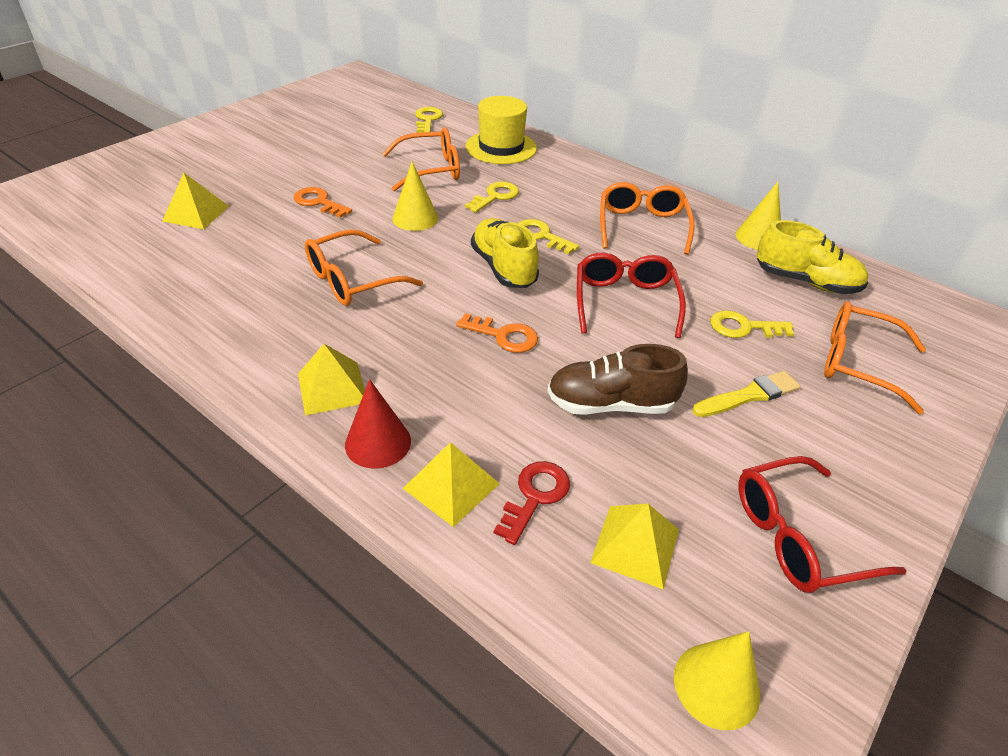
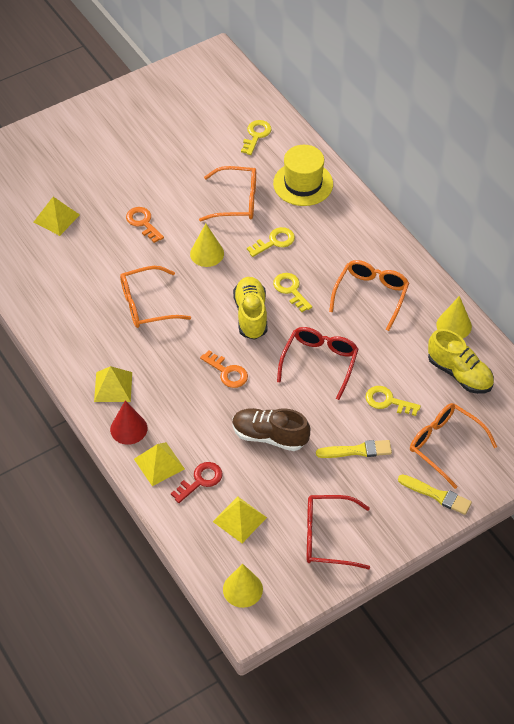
camera: 20 degrees right, 10 degrees up
none -> yellow brush [398,474,472,515]

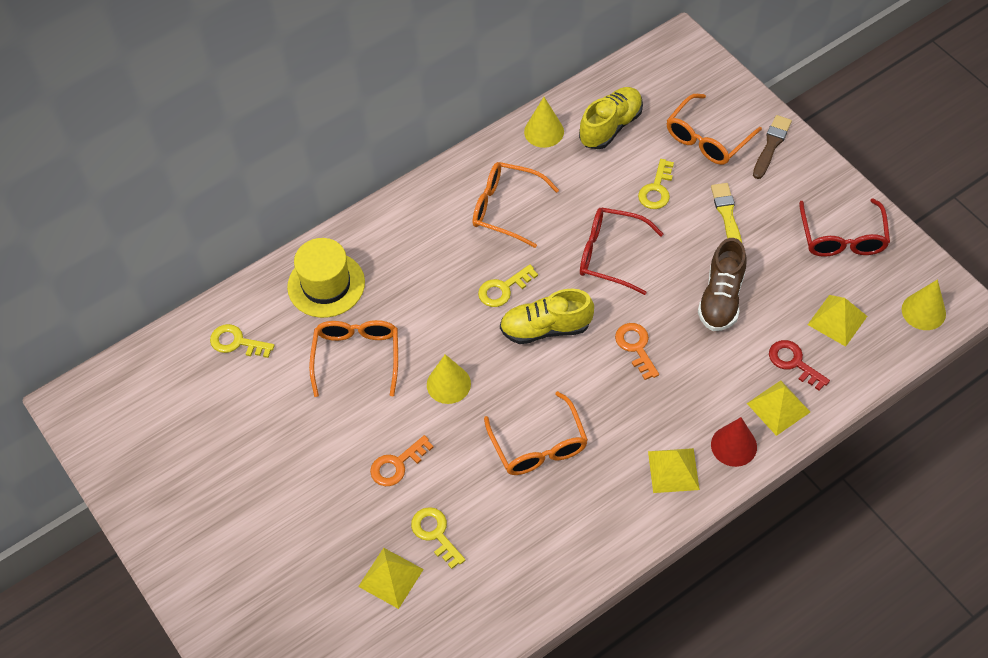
camera: 90 degrees left, 5 degrees up
orange key [200,350,248,388] -> orange key turned 60 degrees counterclockwise [615,323,659,380]
yellow key [247,227,295,257] -> yellow key moved to [411,507,465,569]
yellow brush [398,474,472,515] -> brown brush [753,115,792,179]

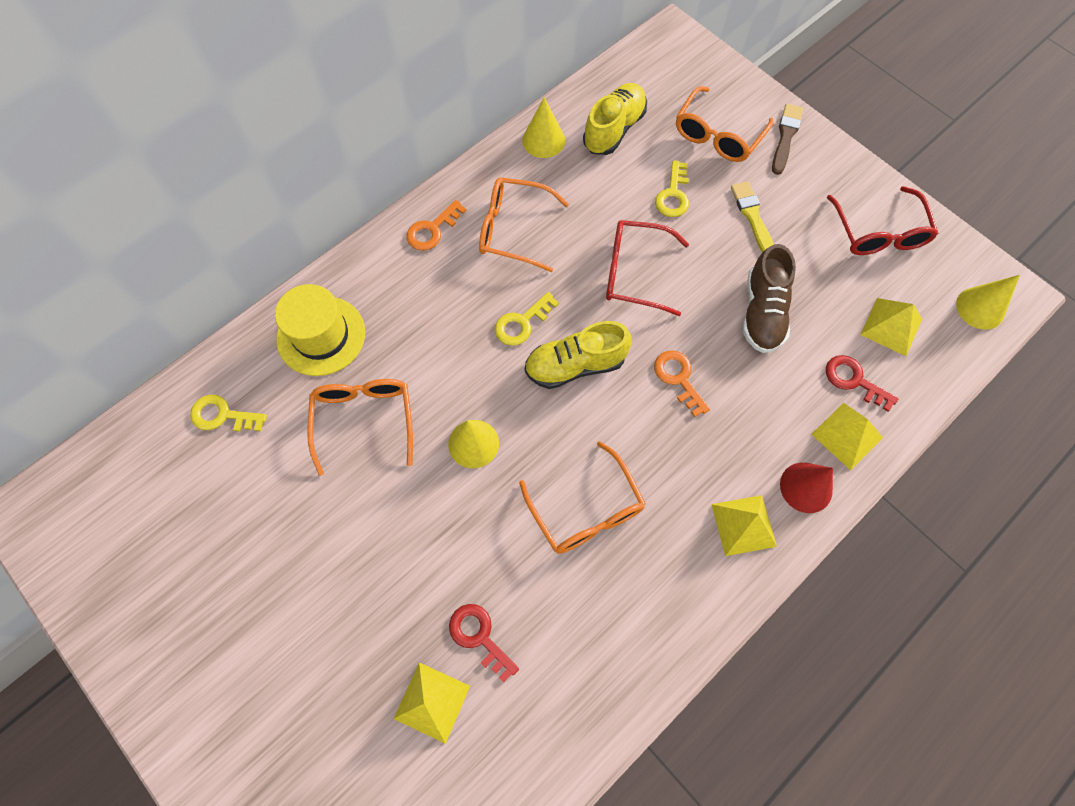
camera: 10 degrees left, 10 degrees up
orange key [370,435,434,486] -> orange key moved to [406,200,467,251]
yellow key [411,507,465,569] -> red key [449,604,519,682]

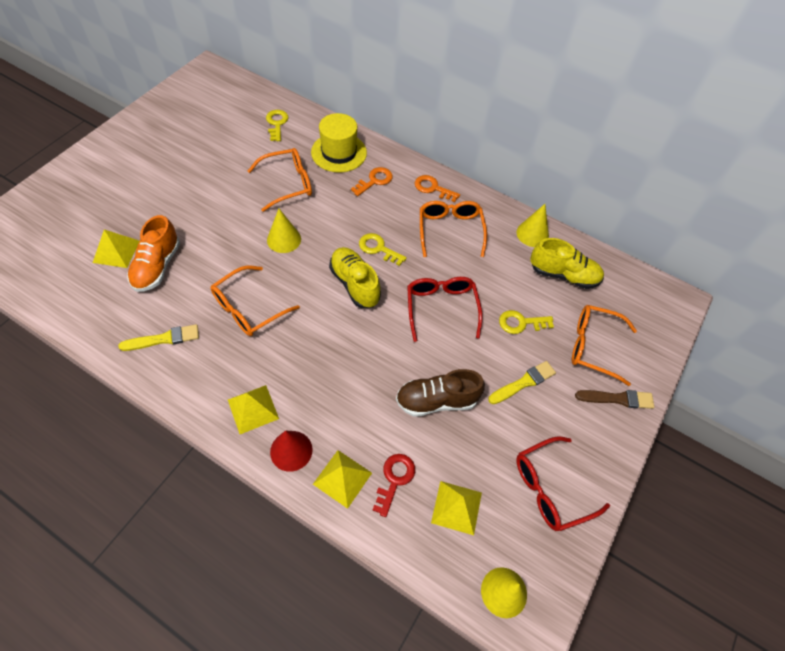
camera: 70 degrees right, 10 degrees down
red key [449,604,519,682] -> orange shoe [127,215,180,292]
orange key [654,351,710,417] -> orange key moved to [351,167,393,196]
none -> yellow brush [118,324,199,351]

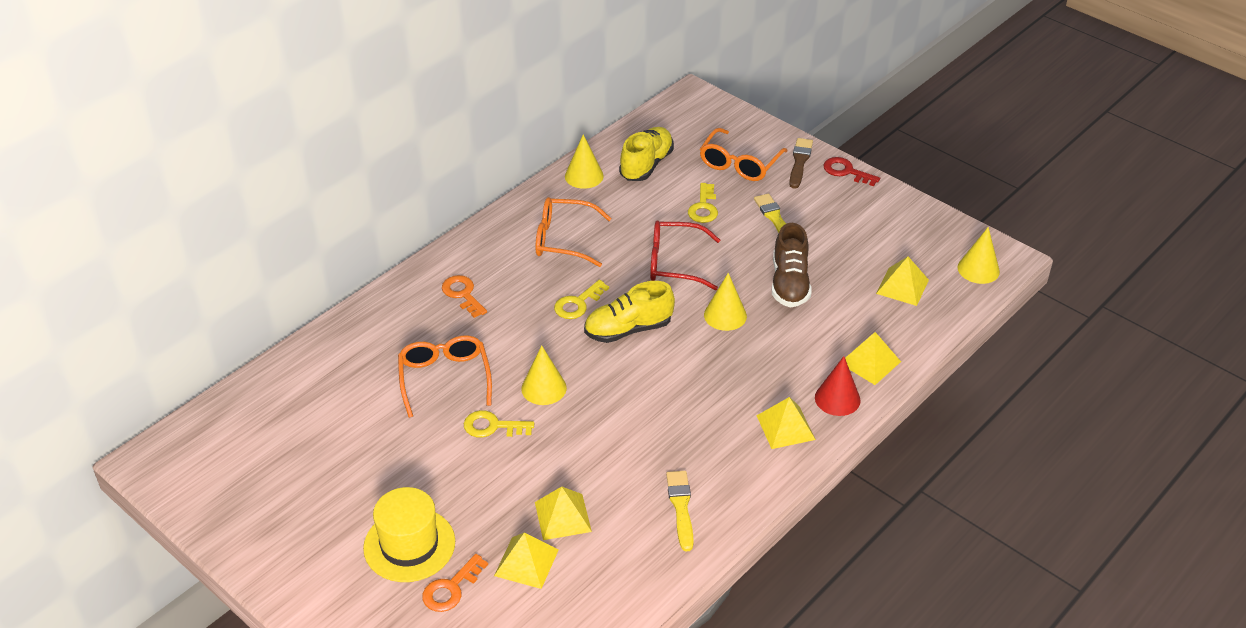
camera: 75 degrees left, 15 degrees down
orange shoe [127,215,180,292] -> yellow pyramid [535,487,592,540]
orange glasses [210,265,300,336] -> none
yellow key [266,110,288,141] -> yellow key moved to [464,410,534,438]
yellow hat [311,113,367,173] -> yellow hat moved to [363,487,455,582]
red key [373,454,415,517] -> red key moved to [823,157,880,186]
orange key [415,175,460,202] -> orange key moved to [422,554,488,612]
red glasses [516,437,610,531] -> none
none -> yellow cone [704,273,747,331]

